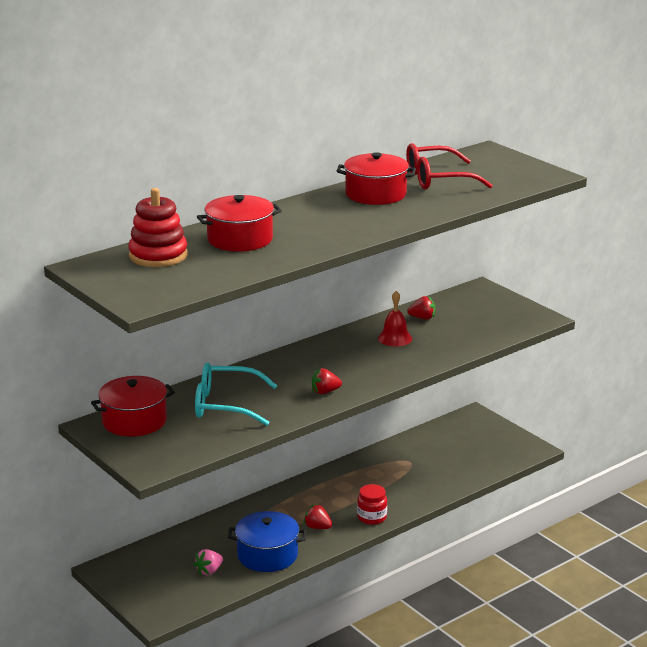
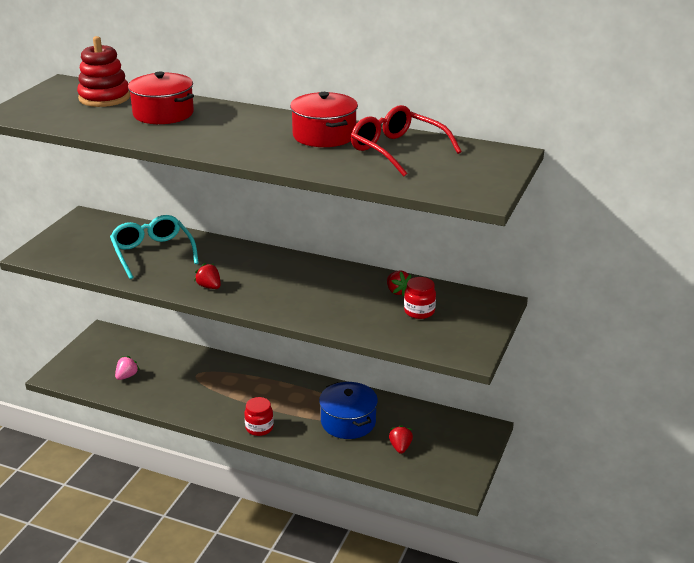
camera: 60 degrees right, 5 degrees up
red pot [91,376,175,436] -> none
pink strawberry [194,549,223,576] -> pink strawberry turned 105 degrees clockwise [115,356,139,380]
blue pot [228,511,306,572] -> blue pot moved to [319,382,378,439]
red strawberry [303,504,332,529] -> red strawberry moved to [389,425,413,454]
red bell [378,291,412,346] -> none
none -> red jar [404,277,436,319]

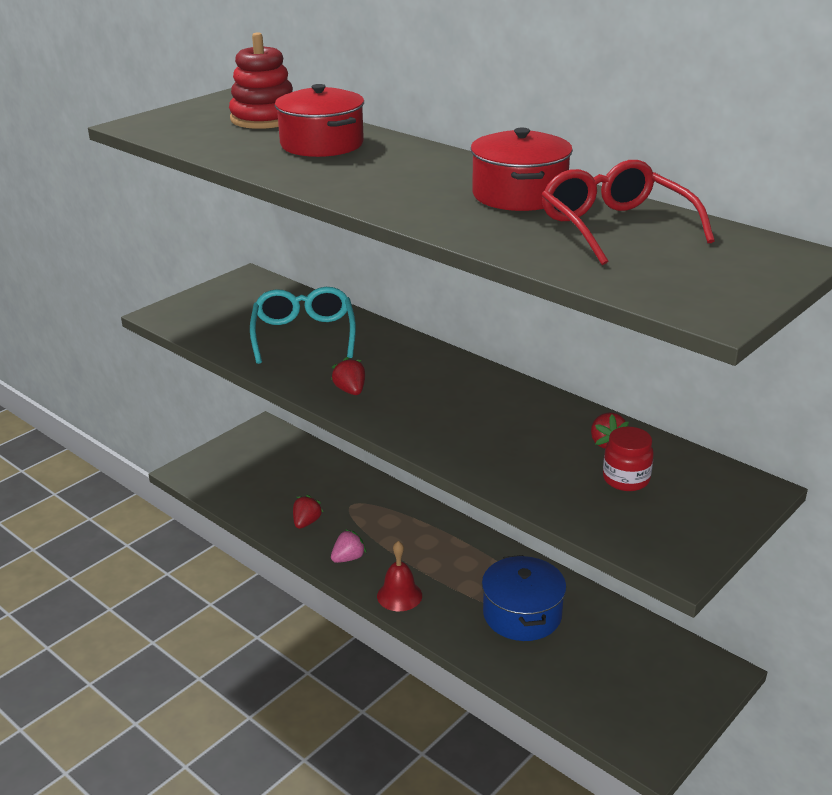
camera: 20 degrees right, 0 degrees up
pink strawberry [115,356,139,380] -> pink strawberry moved to [331,529,366,563]
red jar [244,397,274,436] -> red bell [377,541,422,611]
red strawberry [389,425,413,454] -> red strawberry moved to [293,495,323,529]

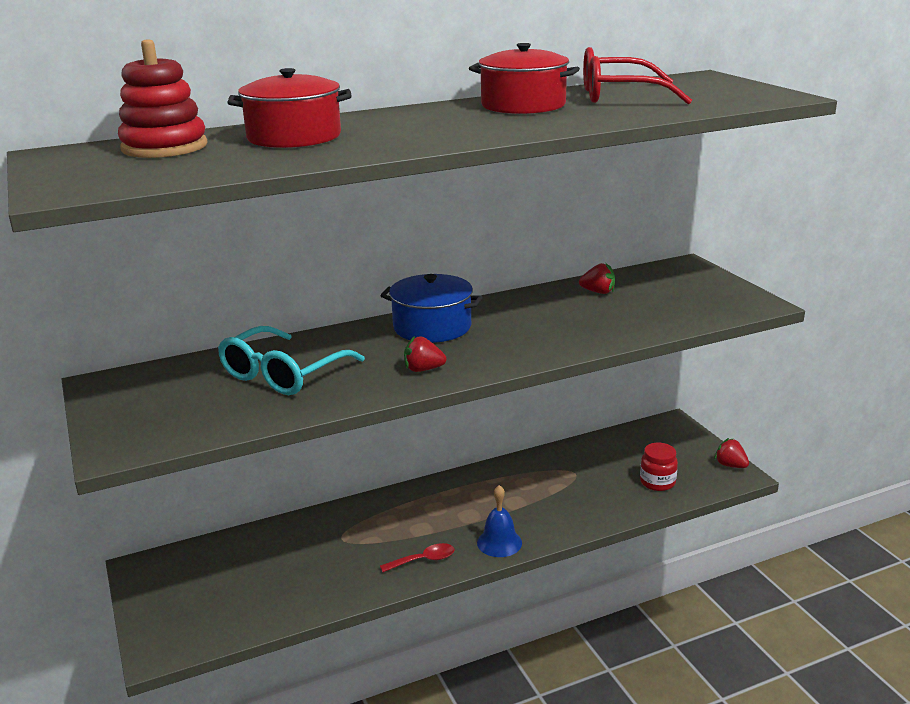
camera: 65 degrees left, 5 degrees down
turquoise glasses [250,287,356,364] -> turquoise glasses turned 75 degrees counterclockwise [218,326,365,395]
red strawberry [293,495,323,529] -> red strawberry moved to [714,438,749,468]
pink strawberry [331,529,366,563] -> red spoon [380,543,454,572]
red bell [377,541,422,611] -> blue bell [477,485,522,557]
blue pot [482,555,566,641] -> blue pot moved to [380,274,483,343]
red jar [603,427,654,491] -> red jar moved to [640,443,678,491]

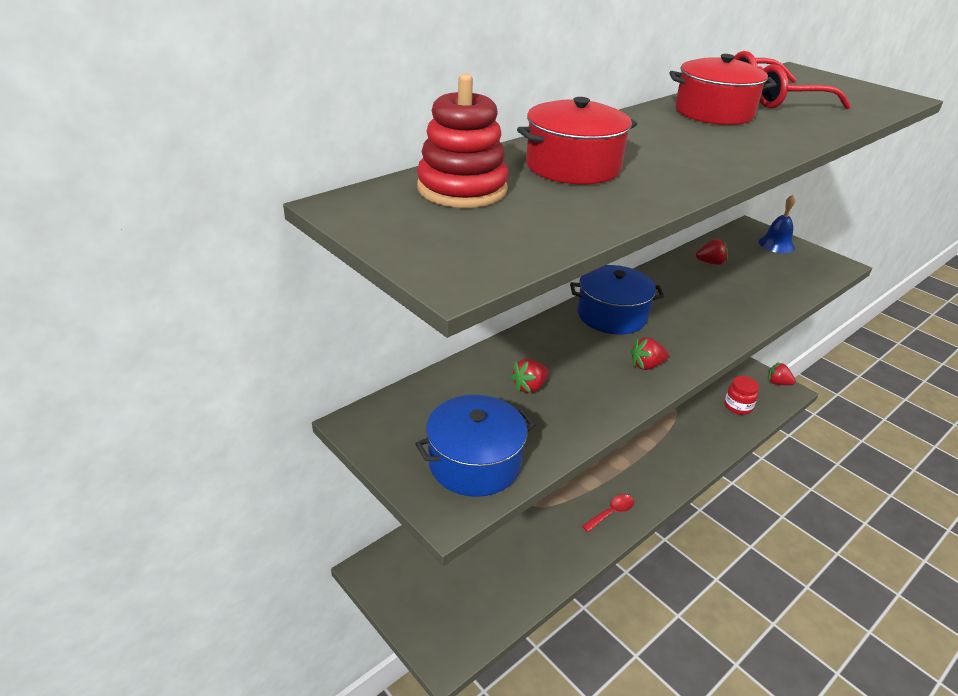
camera: 20 degrees left, 10 degrees up
turquoise glasses [218,326,365,395] -> red strawberry [510,359,549,393]
blue bell [477,485,522,557] -> blue bell moved to [758,195,795,253]
none -> blue pot [415,395,535,497]

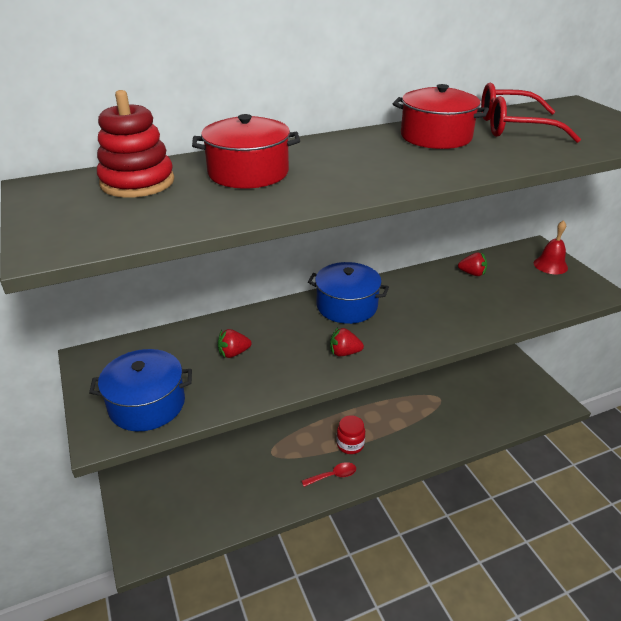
camera: 20 degrees right, 0 degrees up
red jar [724,376,759,415] -> red jar moved to [337,415,365,454]
blue bell [758,195,795,253] -> red bell [534,220,568,274]
red strawberry [768,362,796,385] -> none

